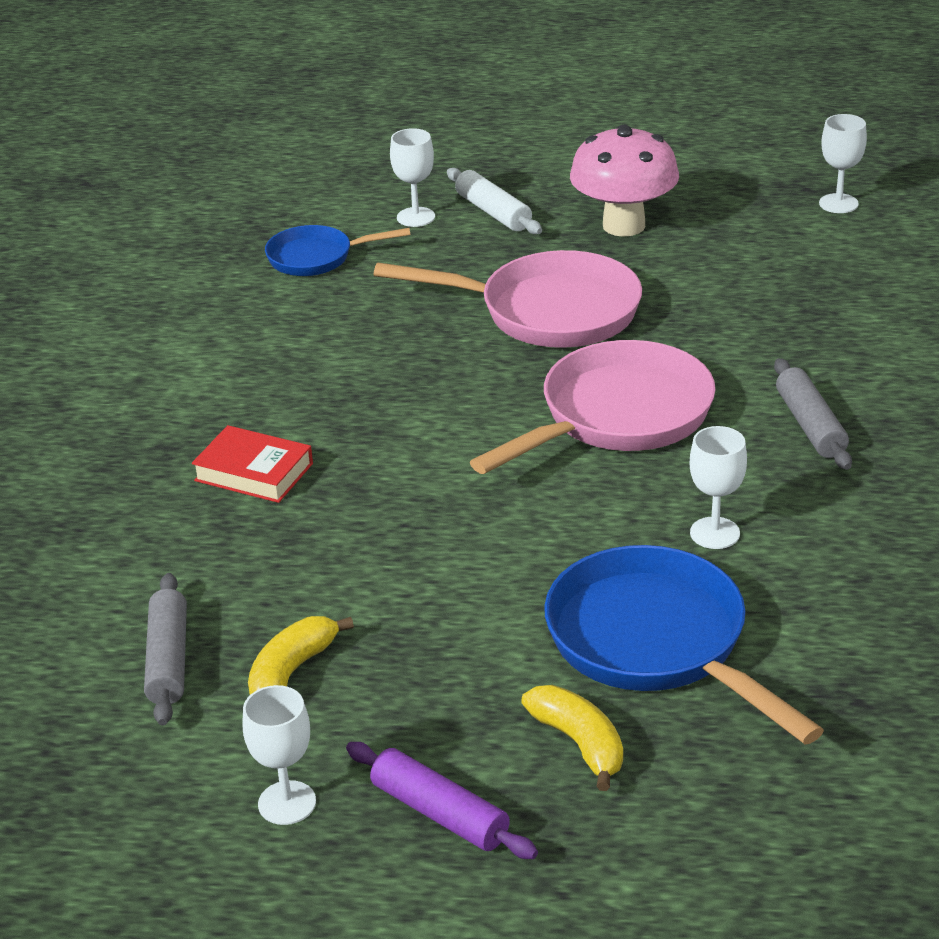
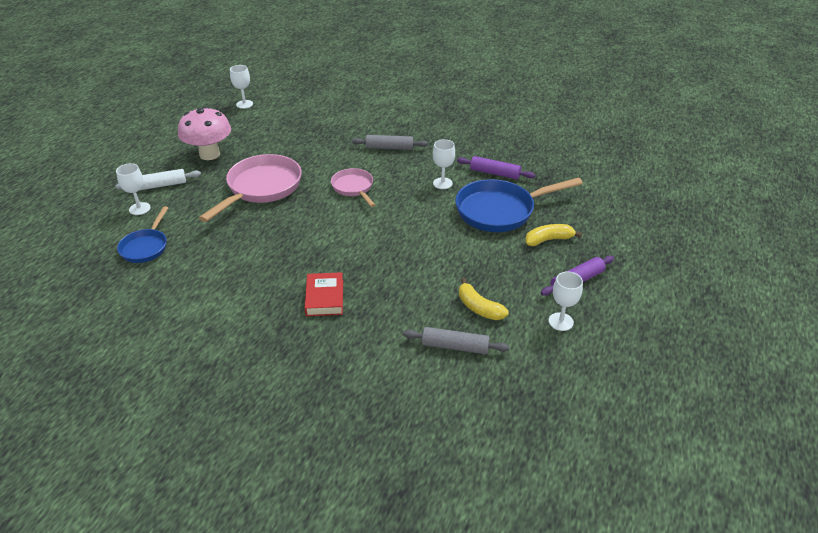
camera: 75 degrees left, 5 degrees up
red book [192,425,313,503] -> red book turned 45 degrees counterclockwise [305,272,343,316]
pink pan [470,340,716,474] -> pink pan [331,168,375,207], size x0.57
none -> purple rolling pin [457,156,535,179]

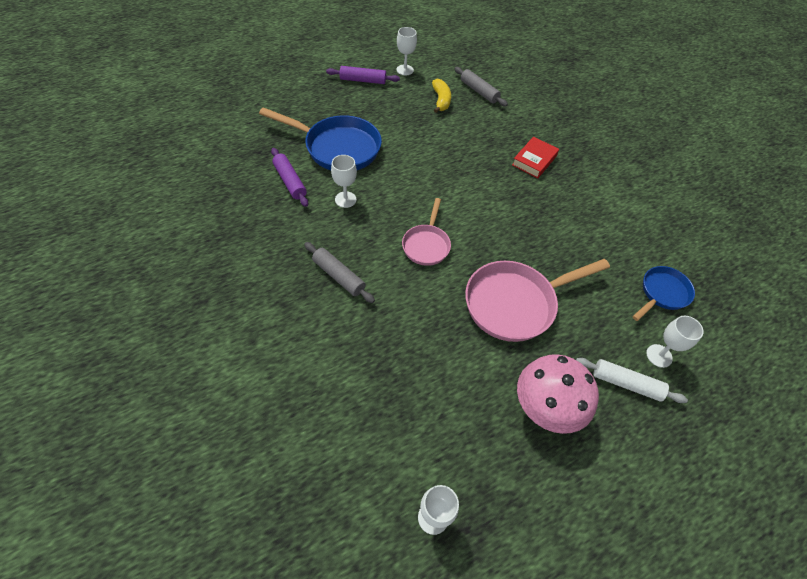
camera: 145 degrees left, 15 degrees up
yellow banana [525,224,582,246] -> none

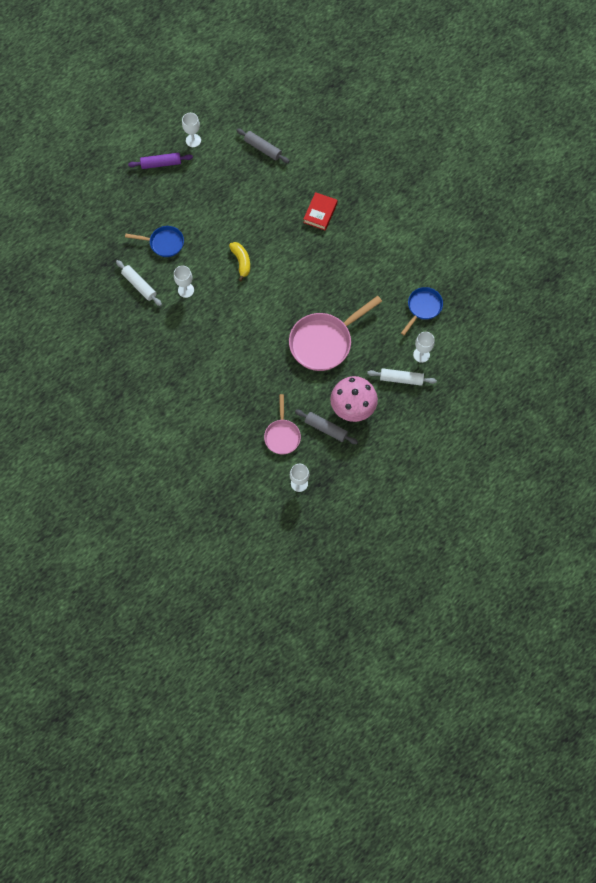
camera: 10 degrees left, 15 degrees up
blue pan [259,107,382,170] -> blue pan [125,226,184,257], size x0.57
purple rolling pin [271,148,308,207] -> white rolling pin [116,260,162,306]
grey rolling pin [304,242,375,303] -> grey rolling pin moved to [295,410,358,444]
pink pan [402,198,451,266] -> pink pan moved to [264,394,301,454]
yellow banana [432,79,451,113] -> yellow banana moved to [229,242,250,281]

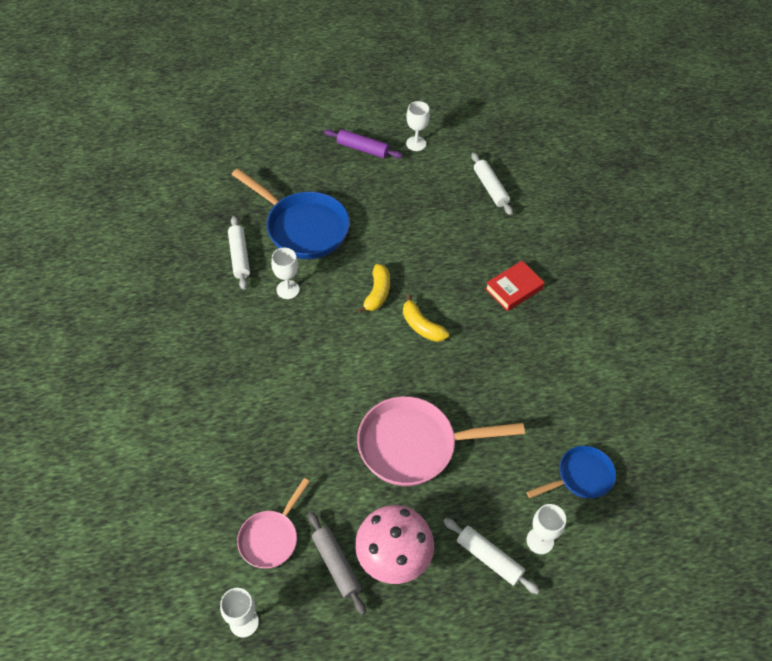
camera: 30 degrees right, 15 degrees down
blue pan [125,226,184,257] -> blue pan [231,168,350,259], size x1.75
grey rolling pin [236,128,289,163] -> white rolling pin [471,153,513,215]
none -> yellow banana [403,294,449,342]

